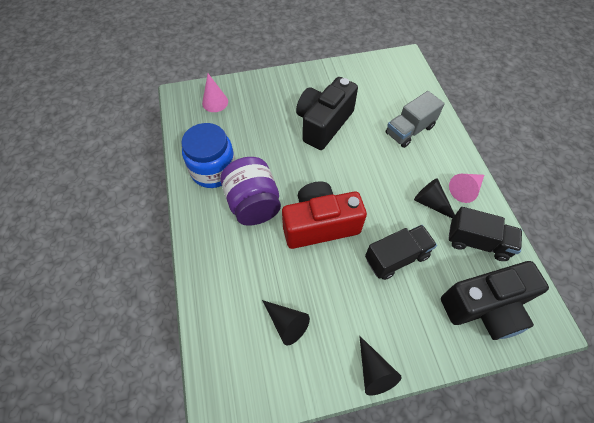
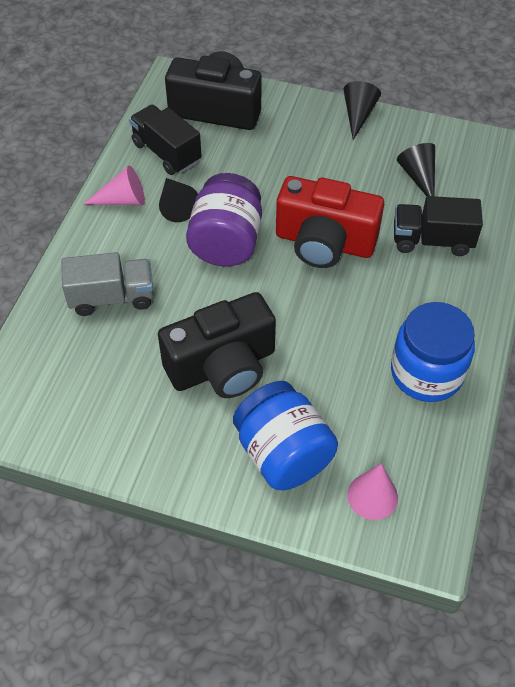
camera: 150 degrees left, 5 degrees down
purple jar [220,157,281,226] -> purple jar moved to [186,173,262,266]
black truck [365,225,437,280] -> black truck moved to [394,196,483,256]
none -> blue jar [233,381,338,490]

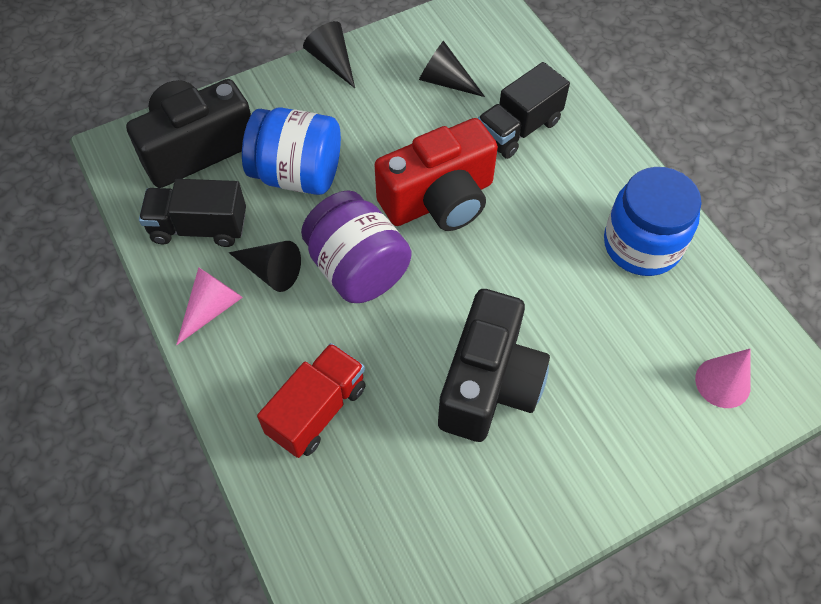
camera: 45 degrees left, 5 degrees up
grey truck [61,252,153,316] -> red truck [257,343,366,458]
blue jar [233,381,338,490] -> blue jar moved to [242,107,341,195]

